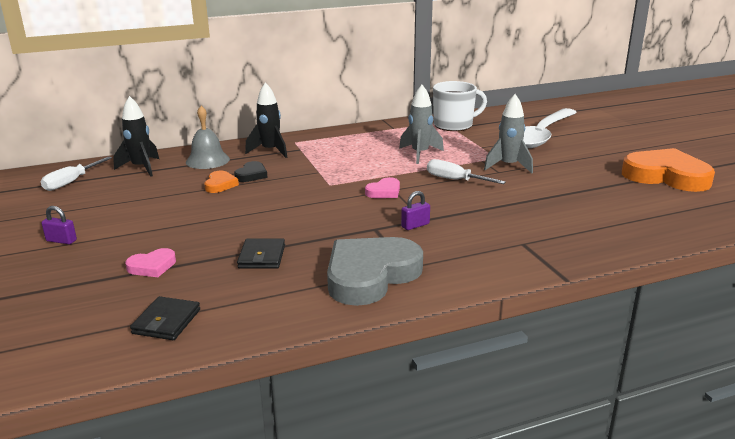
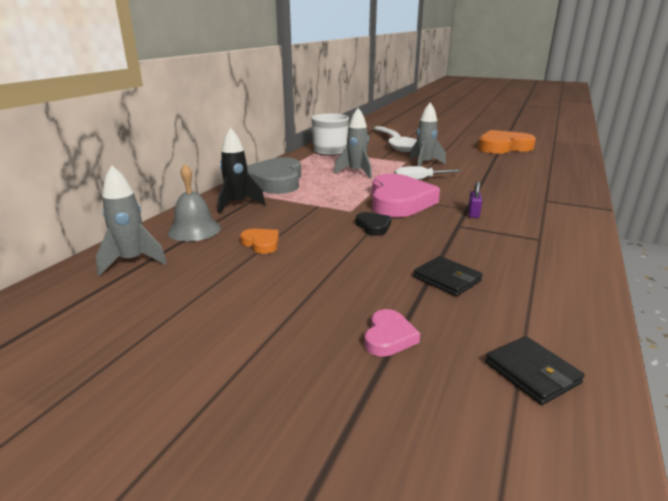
camera: 45 degrees left, 0 degrees up
white screwdriver [41,157,112,191] -> none
purple padlock [42,206,77,244] -> none
black rocket [113,96,159,177] -> grey rocket [96,166,167,276]
black heart [234,161,268,182] -> black heart moved to [356,212,391,236]
grey heart [327,237,423,306] -> grey heart moved to [247,157,301,194]
pink heart [365,177,400,198] -> pink heart [372,174,440,217], size x2.20

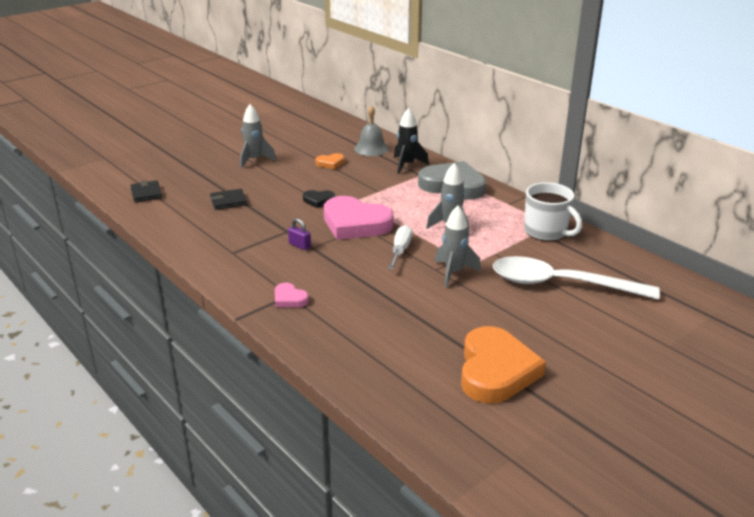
camera: 115 degrees right, 5 degrees up
grey rocket [96,166,167,276] -> grey rocket moved to [240,104,276,168]
pink heart [364,309,420,357] -> pink heart moved to [275,283,309,308]
black wallet [486,336,585,405] -> black wallet turned 75 degrees clockwise [130,180,162,202]

